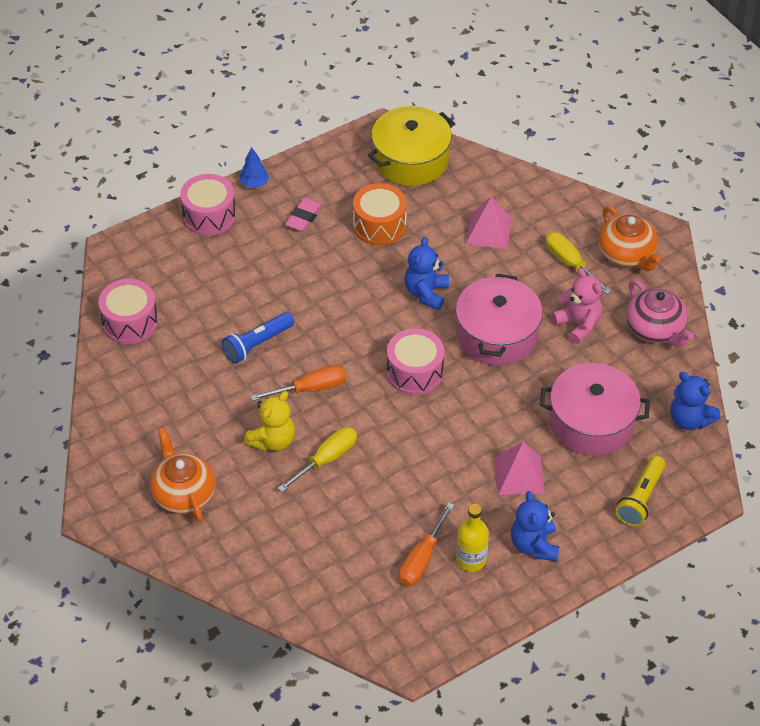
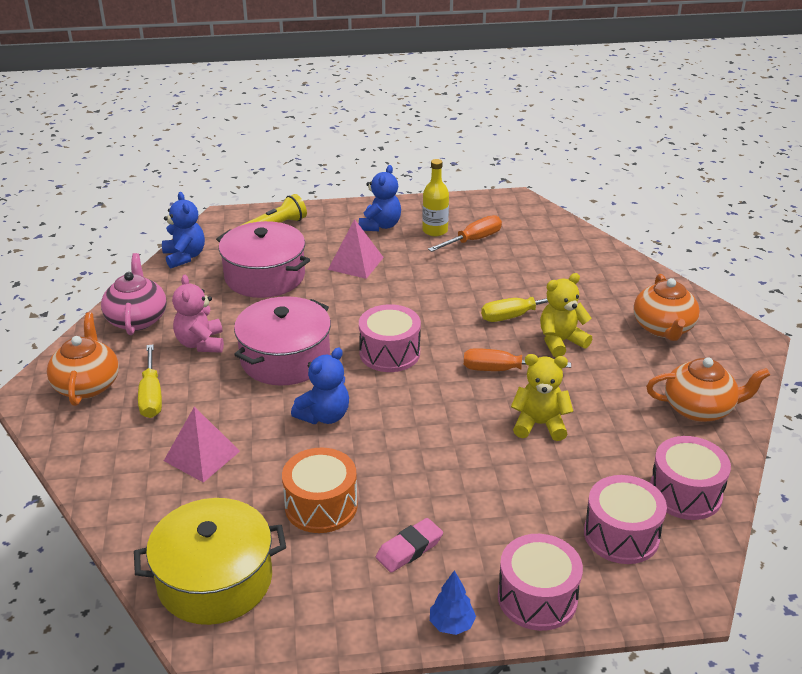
camera: 155 degrees left, 15 degrees down
blue flashlight [222,312,294,363] -> yellow teddy bear [511,354,573,441]
none -> pink drum [584,475,667,564]
none -> orange teapot [646,357,770,422]

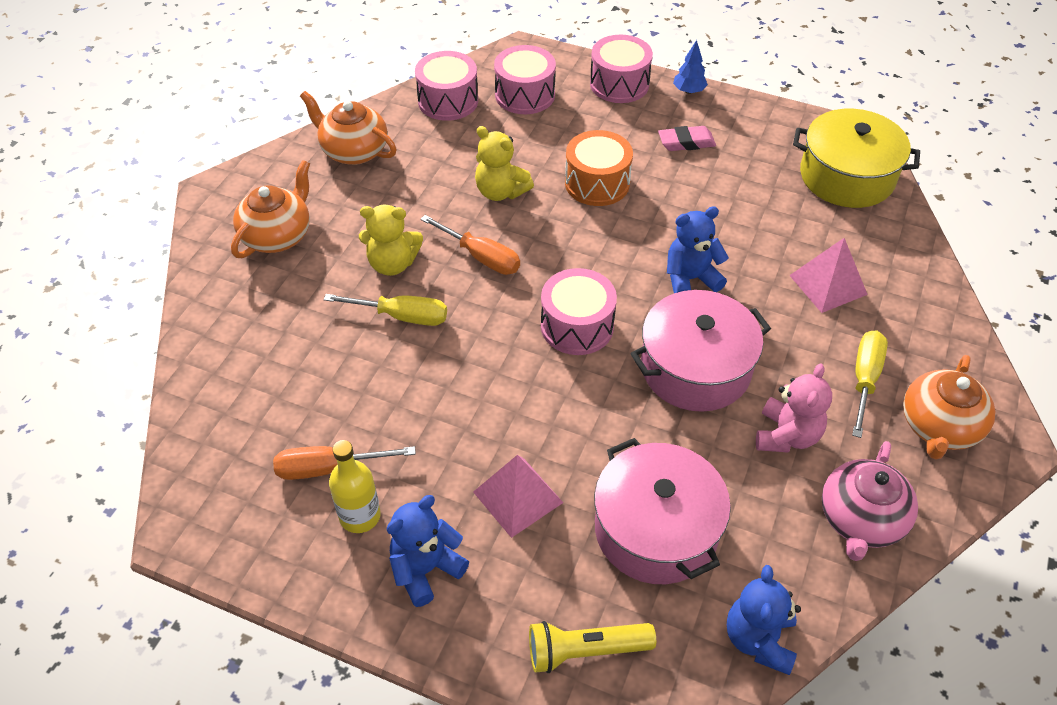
camera: 150 degrees left, 15 degrees up
orange drum [282,447,358,533] -> orange drum moved to [565,130,633,206]

